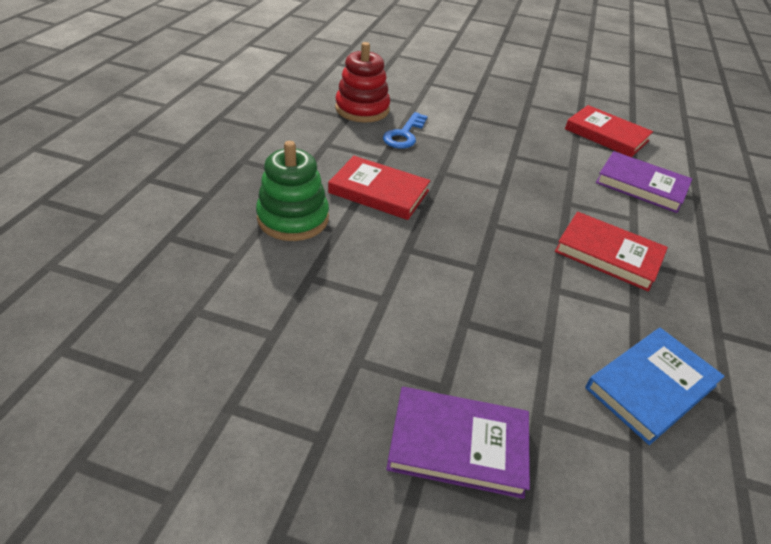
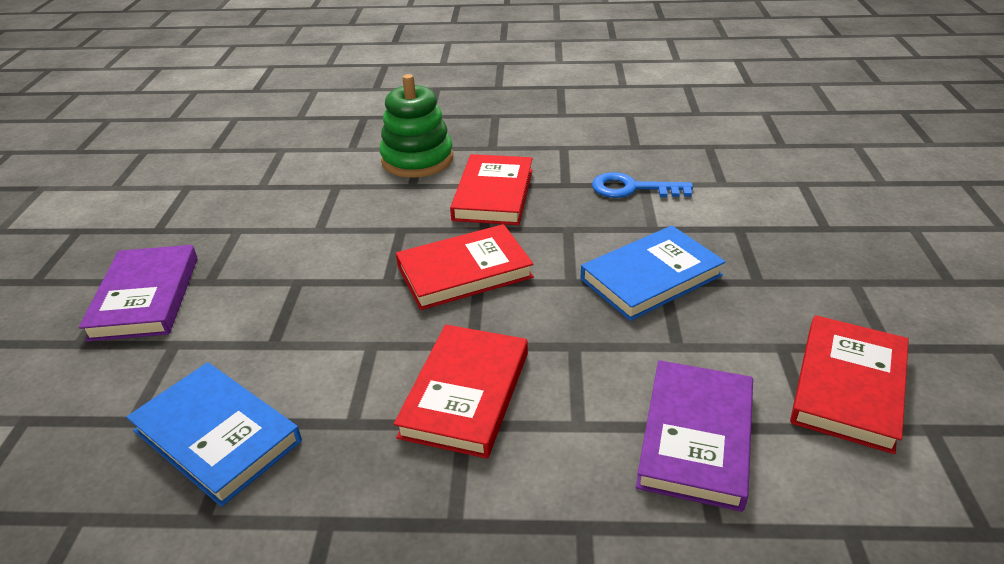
camera: 80 degrees right, 5 degrees down
red stacking toy [335,42,390,123] -> none
none -> red book [396,224,534,310]
none -> blue book [580,226,726,321]

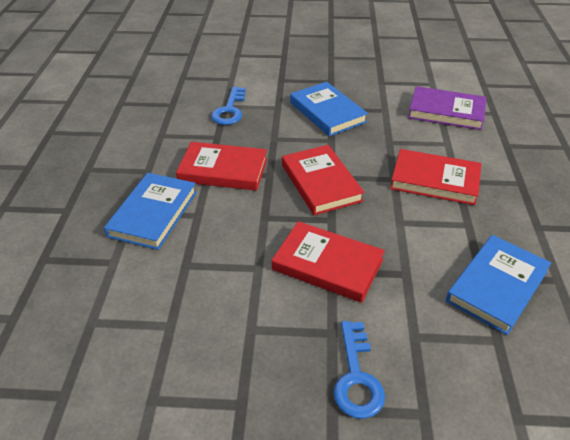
camera: 90 degrees left, 5 degrees up
purple book [79,245,198,342] -> blue key [334,321,385,419]
green stacking toy [379,74,453,178] -> blue book [104,173,197,250]
red book [790,315,909,454] -> red book moved to [272,221,385,303]

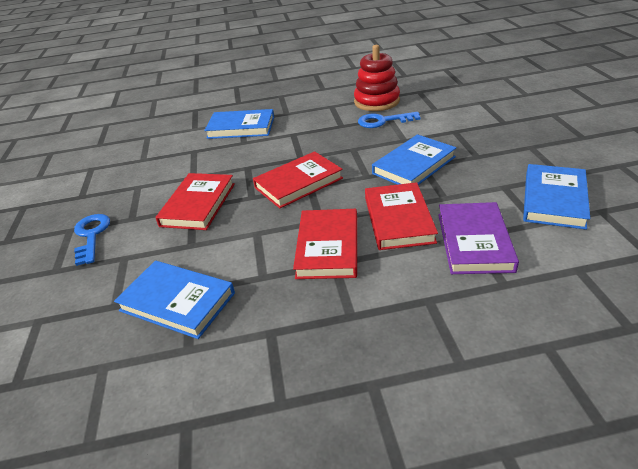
camera: 80 degrees right, 5 degrees down
red book [176,142,267,191] -> red book moved to [365,182,438,250]
blue key [334,321,385,419] -> blue key turned 90 degrees clockwise [74,214,110,266]
none -> red stacking toy [354,45,400,111]
none -> blue book [523,164,590,230]

